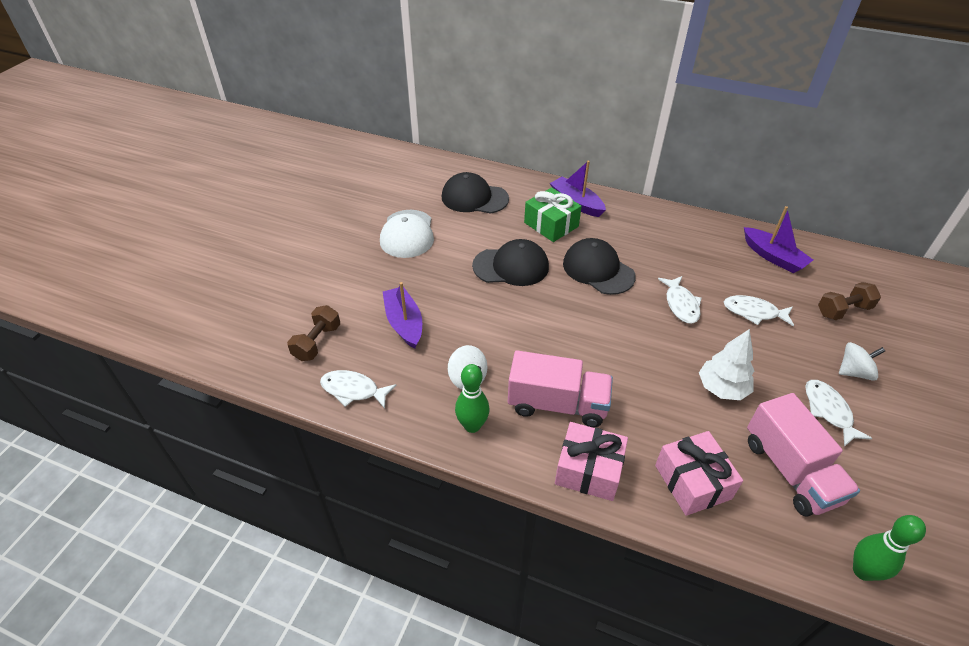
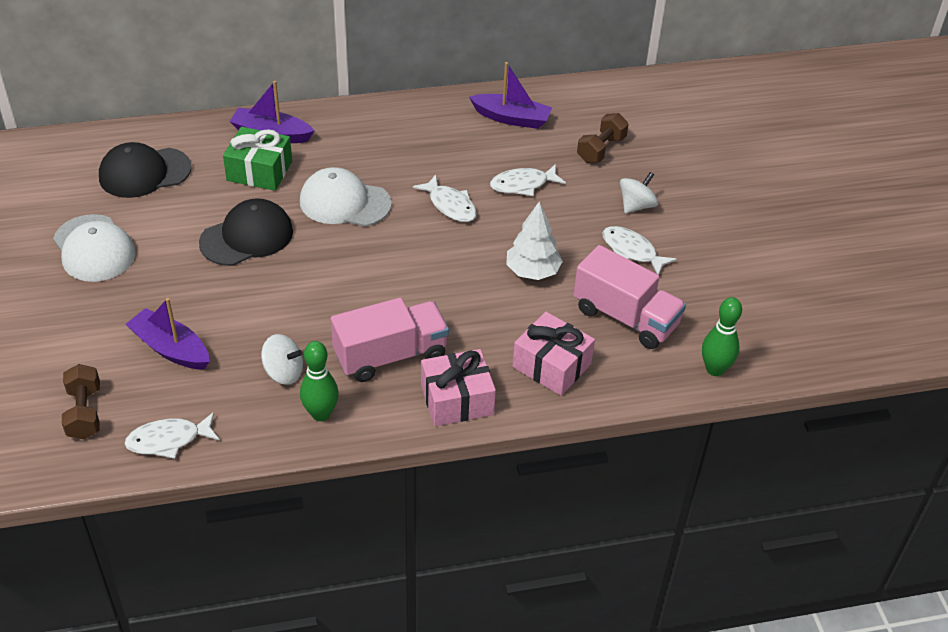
camera: 35 degrees left, 0 degrees up
black cap [563,238,636,295] -> white cap [300,167,392,227]

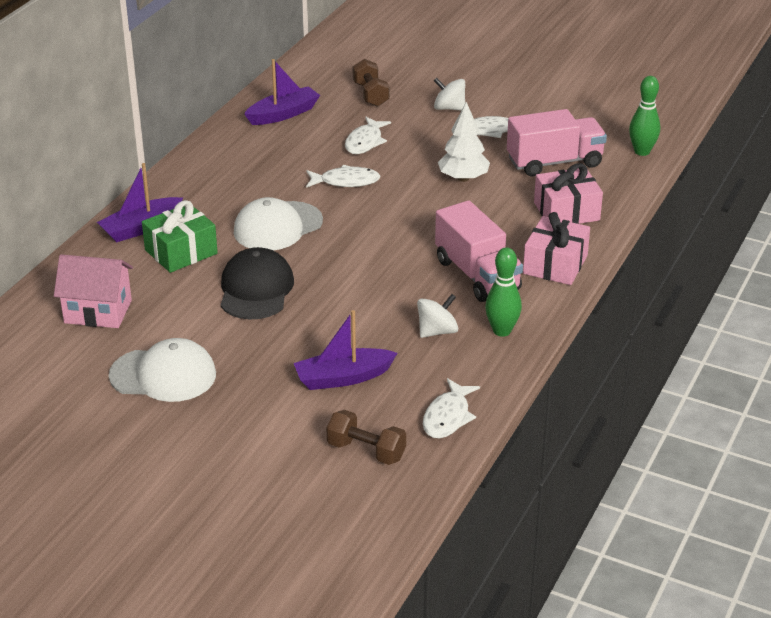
camera: 50 degrees left, 10 degrees down
black cap [99,142,192,198] -> pink house [54,254,133,328]
pink truck [331,298,449,382] -> pink truck turned 135 degrees clockwise [435,200,523,302]
white spinning top [620,172,658,213] -> white spinning top turned 60 degrees counterclockwise [433,77,465,110]

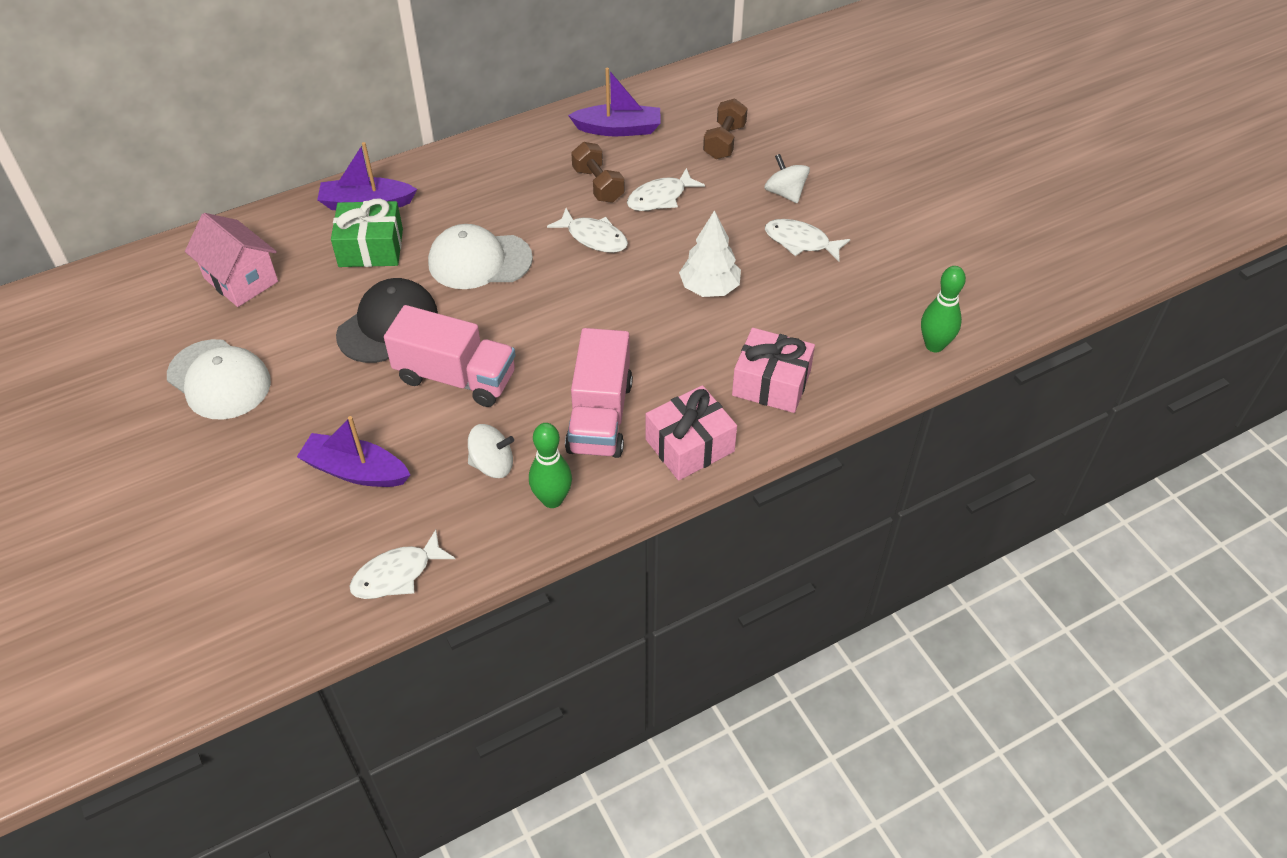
camera: 35 degrees right, 15 degrees up
brown dumbbell [327,410,406,465] -> brown dumbbell moved to [571,142,625,203]
pink truck [507,109,607,176] -> pink truck moved to [384,305,516,407]

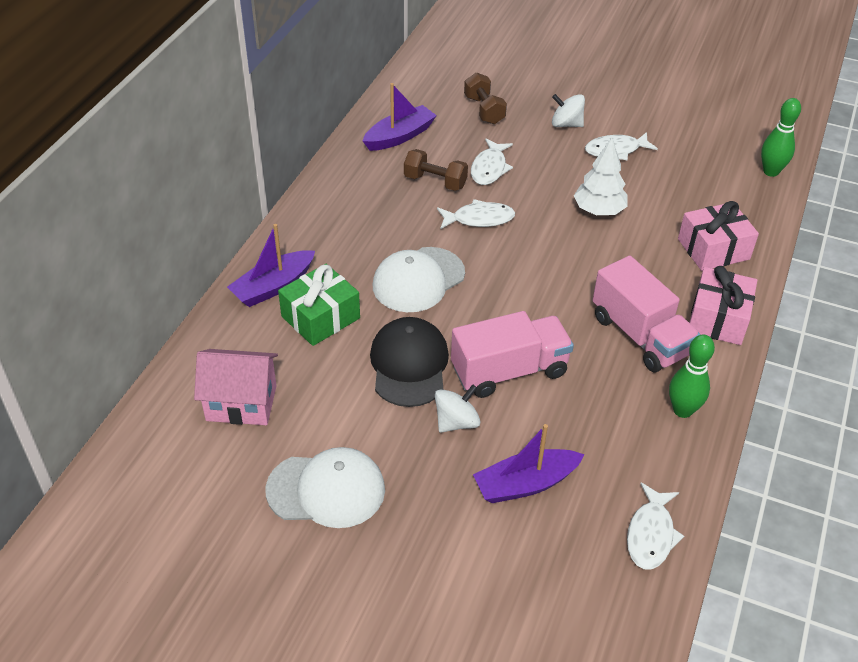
camera: 40 degrees left, 5 degrees down
white spinning top [468,424,514,478] -> white spinning top moved to [435,384,481,433]

